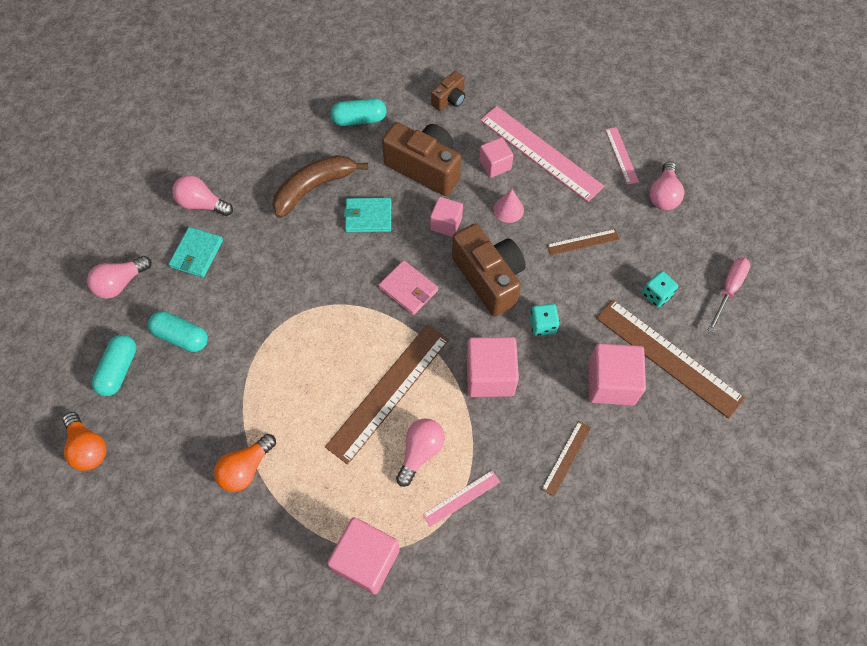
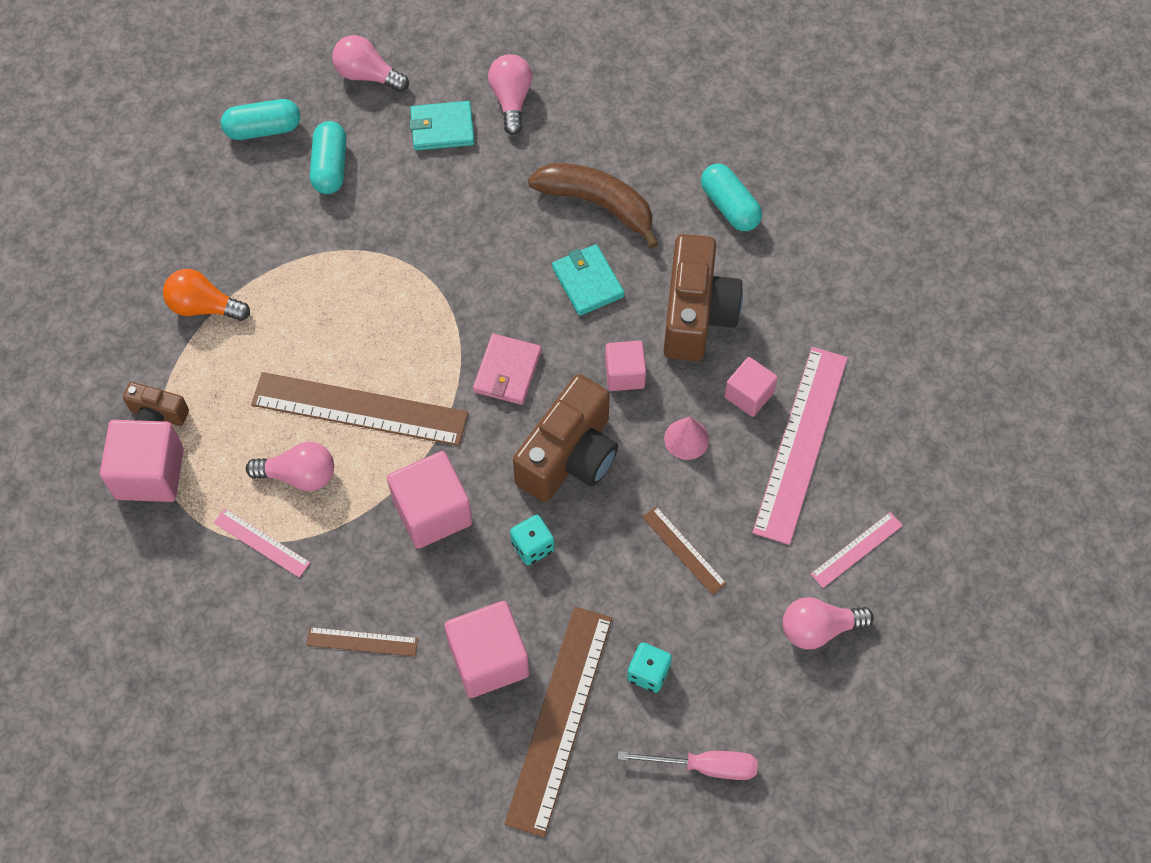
camera: 65 degrees right, 0 degrees up
orange light bulb [63,412,106,471] -> none
brown camera [431,71,465,111] -> brown camera moved to [123,382,189,426]

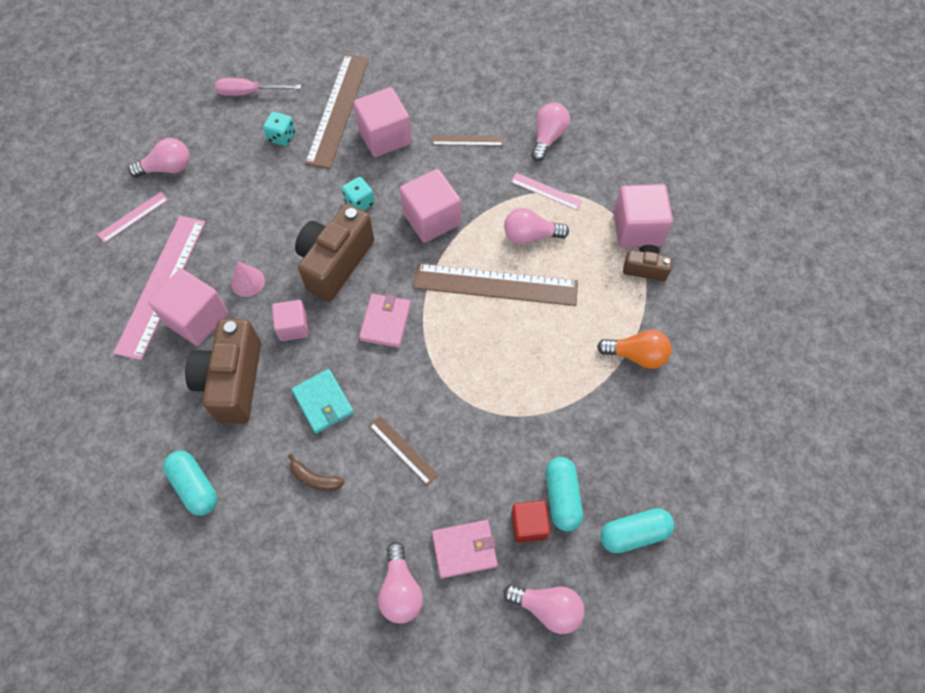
camera: 175 degrees right, 0 degrees up
turquoise wallet [410,101,475,151] -> pink wallet [432,520,498,579]
brown banana [528,163,659,248] -> brown banana [288,454,345,491], size x0.48
brown ruler [642,506,727,595] -> brown ruler moved to [369,416,438,486]
pink cube [724,357,778,417] -> pink cube [148,269,228,346], size x1.64
none -> red cube [511,501,550,543]
none -> pink light bulb [531,103,570,161]

